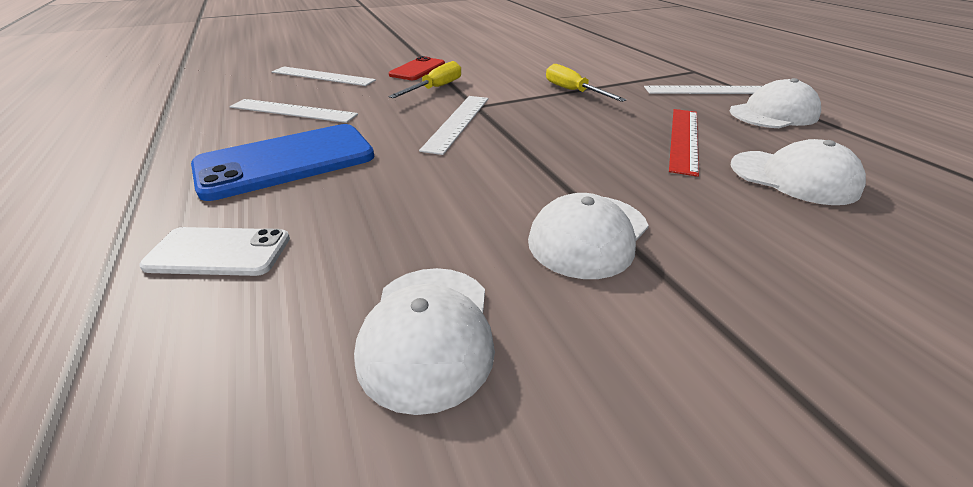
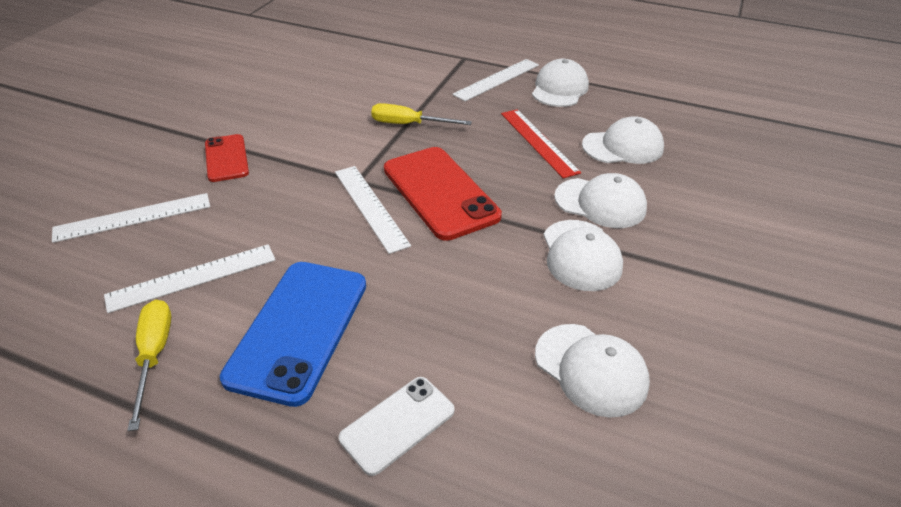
camera: 45 degrees left, 5 degrees up
yellow screwdriver [389,61,461,98] -> yellow screwdriver moved to [127,299,171,431]
none -> red phone [384,147,502,241]
none -> white cap [554,173,647,228]

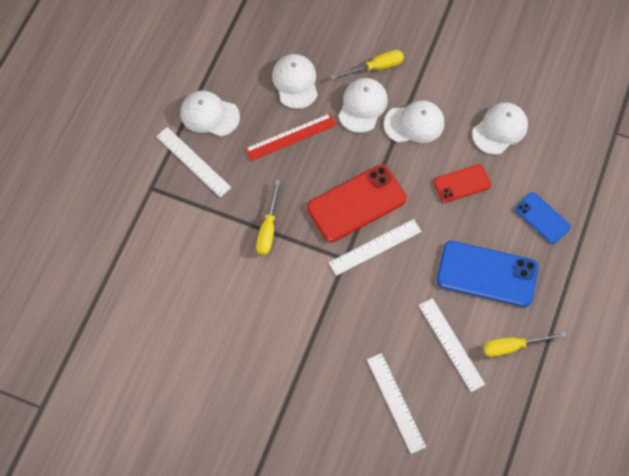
camera: 90 degrees left, 25 degrees up
red phone [205,134,249,182] -> red phone moved to [434,164,491,203]
white phone [339,377,455,476] -> blue phone [515,192,571,244]
none -> yellow screwdriver [331,50,404,80]

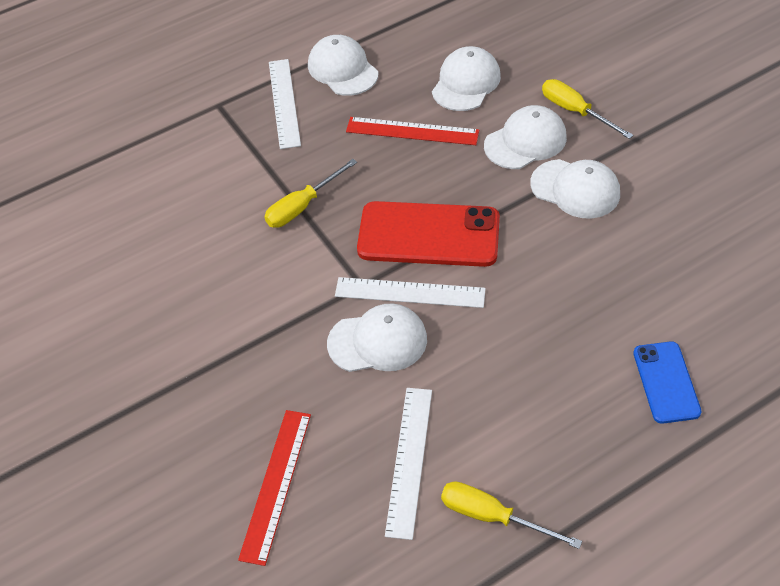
camera: 40 degrees right, 15 degrees down
yellow screwdriver [331,50,404,80] -> yellow screwdriver turned 150 degrees counterclockwise [542,79,634,139]
white ruler [367,353,426,454] -> red ruler [238,410,311,566]
red phone [434,164,491,203] -> none
blue phone [437,241,538,307] -> none
white cap [472,102,528,155] -> white cap moved to [327,304,427,372]

